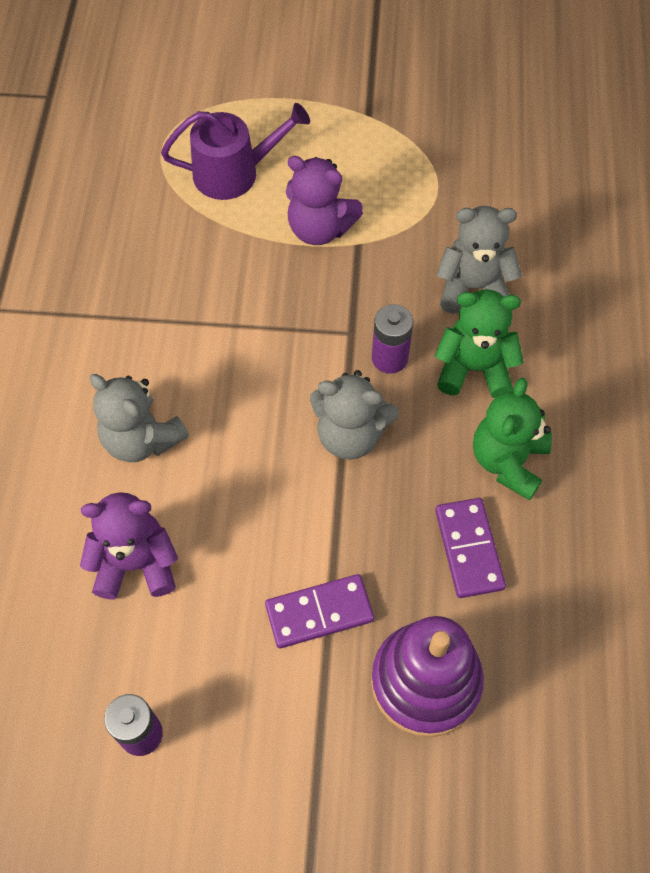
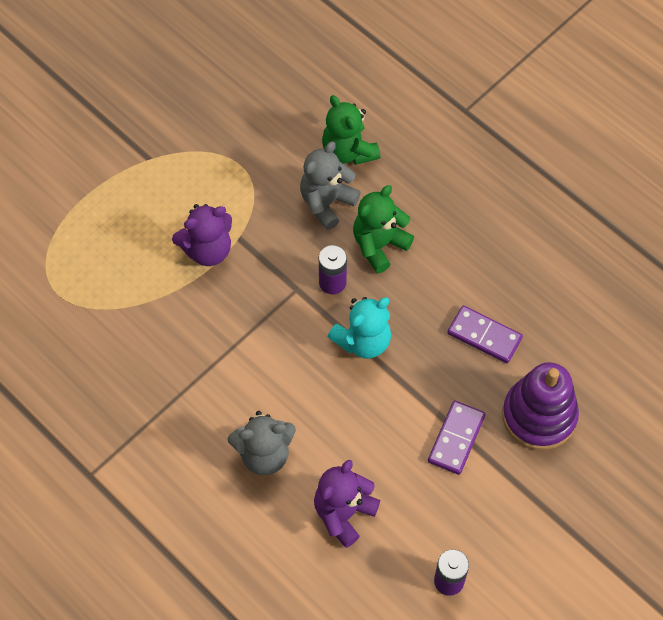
camera: 50 degrees left, 0 degrees up
purple watering can [161,103,310,200] -> none
grey teddy bear [310,370,399,460] -> turquoise teddy bear [328,297,391,359]
green teddy bear [473,377,552,500] -> green teddy bear moved to [322,95,380,165]

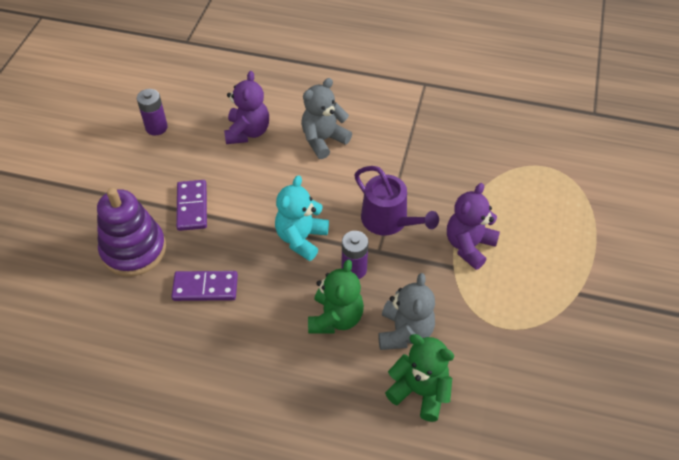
camera: 150 degrees right, 10 degrees down
none -> purple watering can [355,166,439,235]

